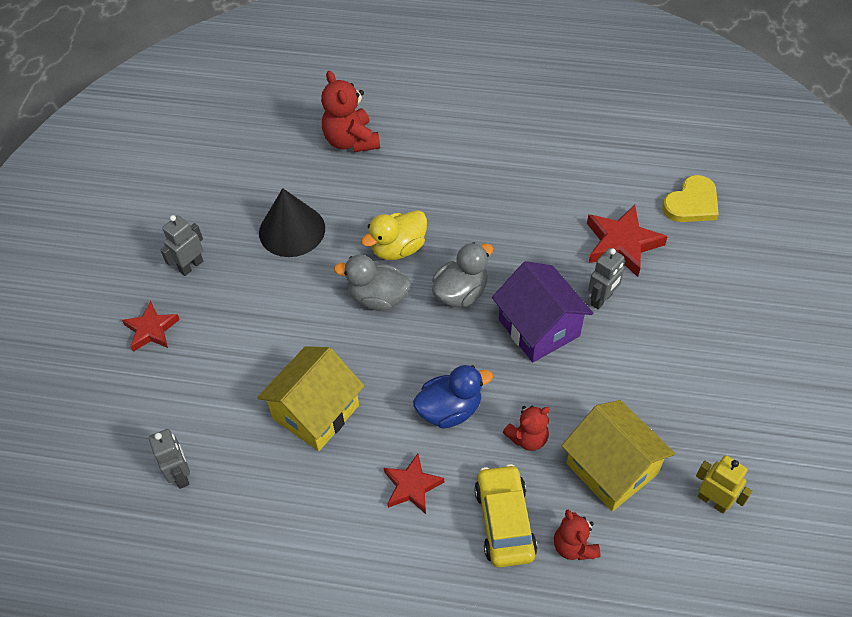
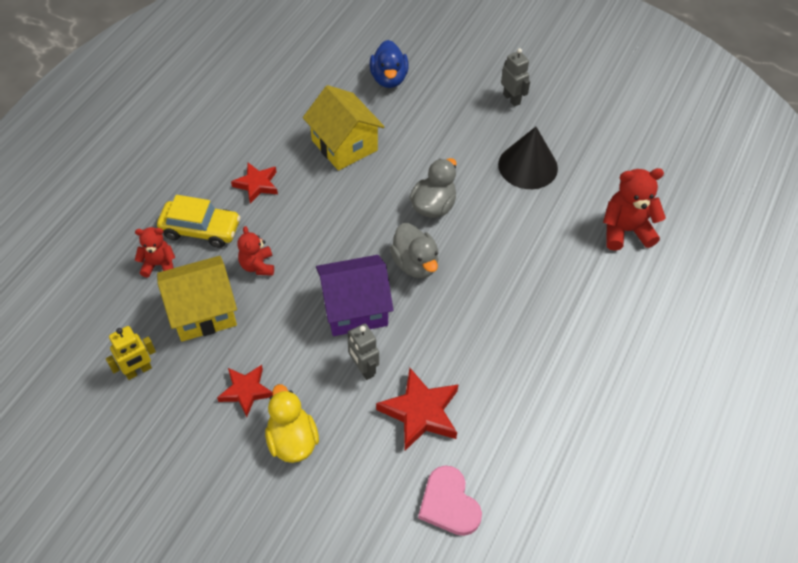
camera: 105 degrees right, 0 degrees up
red star [122,301,180,352] -> red star moved to [217,365,273,417]
grey robot [149,429,190,489] -> none
yellow duck [361,210,427,260] -> yellow duck moved to [265,384,319,463]
blue duck [413,365,493,429] -> blue duck moved to [370,40,409,88]
yellow heart [662,175,719,222] -> pink heart [418,466,482,536]

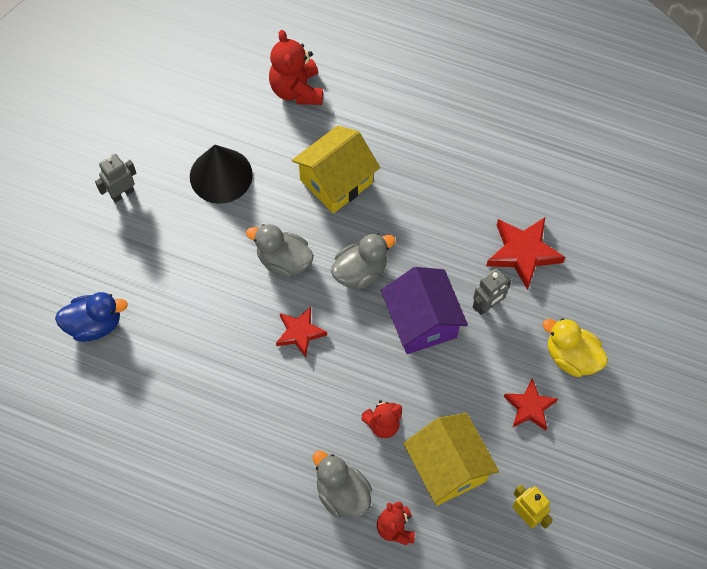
camera: 95 degrees left, 10 degrees up
yellow car [157,195,240,248] -> grey duck [313,451,372,518]
red star [231,163,278,204] -> red star moved to [276,307,327,358]
yellow duck [265,384,319,463] -> yellow duck turned 60 degrees clockwise [543,318,608,377]
yellow house [303,85,385,171] -> yellow house moved to [292,126,380,214]
pink heart [418,466,482,536] -> none

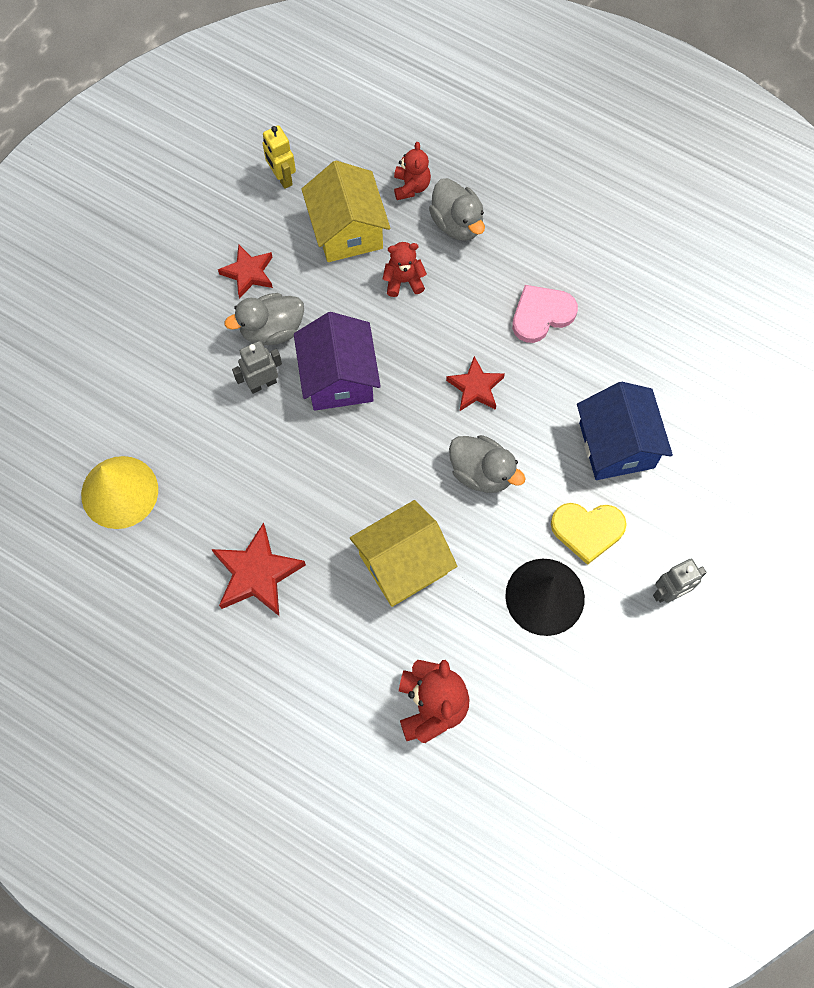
camera: 170 degrees left, 5 degrees up
blue duck [55,292,128,342] -> none
grey duck [331,233,395,290] -> grey duck moved to [225,293,304,345]
red star [486,217,565,290] -> red star moved to [211,522,306,616]
yellow duck [543,318,608,377] -> none
none -> yellow cone [81,456,158,529]
none -> pink heart [512,285,578,343]
none -> yellow heart [551,503,627,565]
none -> blue house [577,382,673,480]

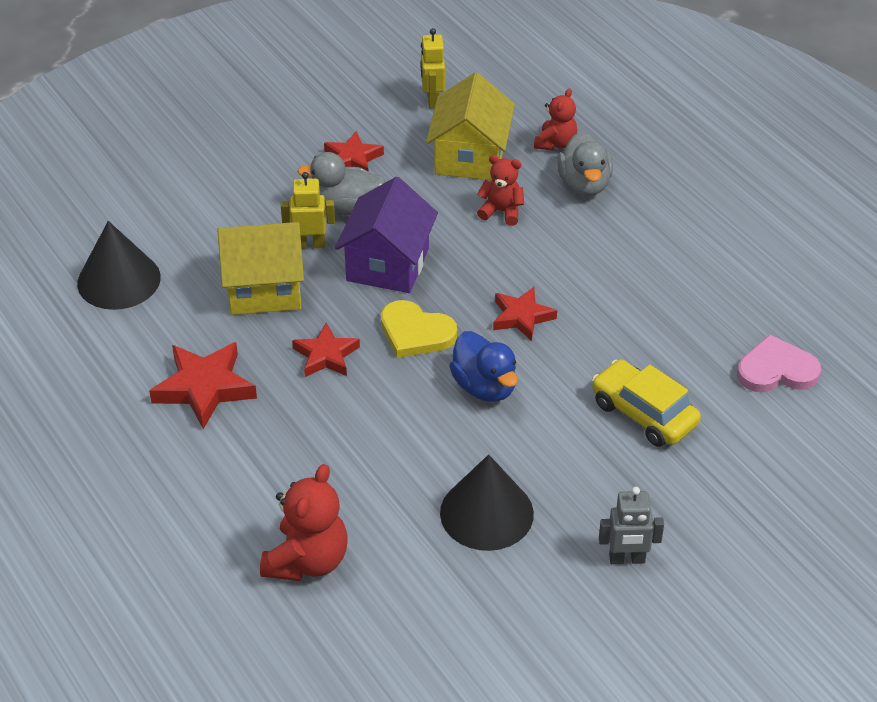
camera: 25 degrees right, 25 degrees down
yellow cone [81,456,158,529] -> black cone [77,221,161,310]
grey robot [232,341,282,394] -> yellow robot [281,172,335,249]
yellow house [350,500,457,607] -> yellow house moved to [217,222,304,315]
grey duck [449,435,526,493] -> blue duck [449,331,518,402]
pink heart [512,285,578,343] -> pink heart moved to [737,334,821,392]
yellow heart [551,503,627,565] -> yellow heart moved to [381,300,457,358]
blue house [577,382,673,480] -> yellow car [592,360,701,447]
none -> red star [292,323,360,377]

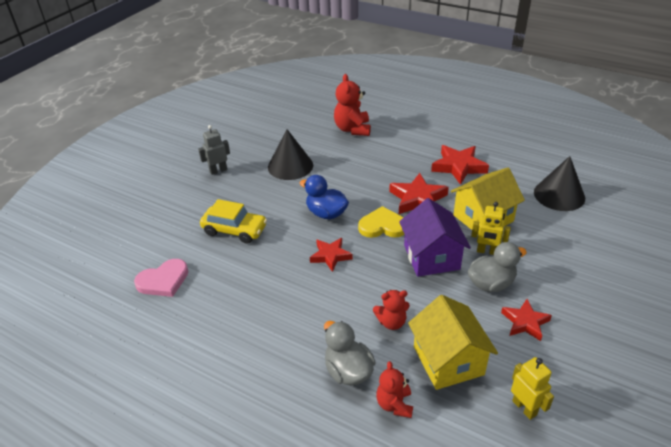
camera: 155 degrees right, 5 degrees down
yellow robot [281,172,335,249] -> yellow robot turned 45 degrees clockwise [471,202,511,255]
red star [292,323,360,377] -> red star [389,173,449,214], size x1.53

